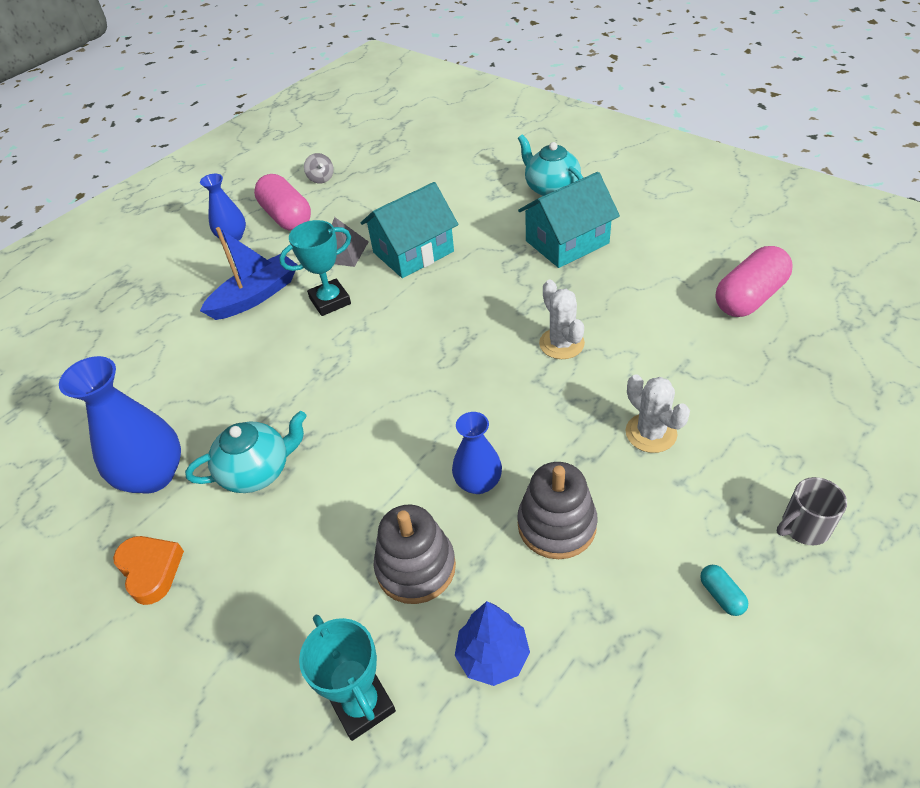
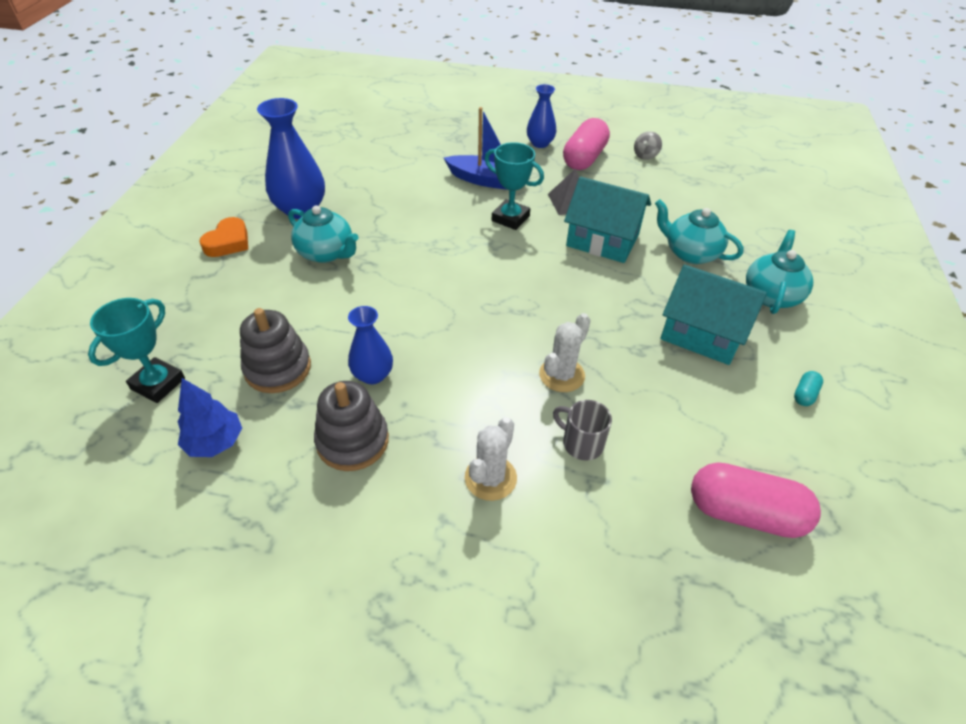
camera: 55 degrees right, 0 degrees up
turquoise capsule [700,565,748,616] -> turquoise capsule moved to [794,371,823,406]
grey mug [777,477,847,545] -> grey mug moved to [553,400,612,461]
none -> turquoise teapot [655,199,744,264]

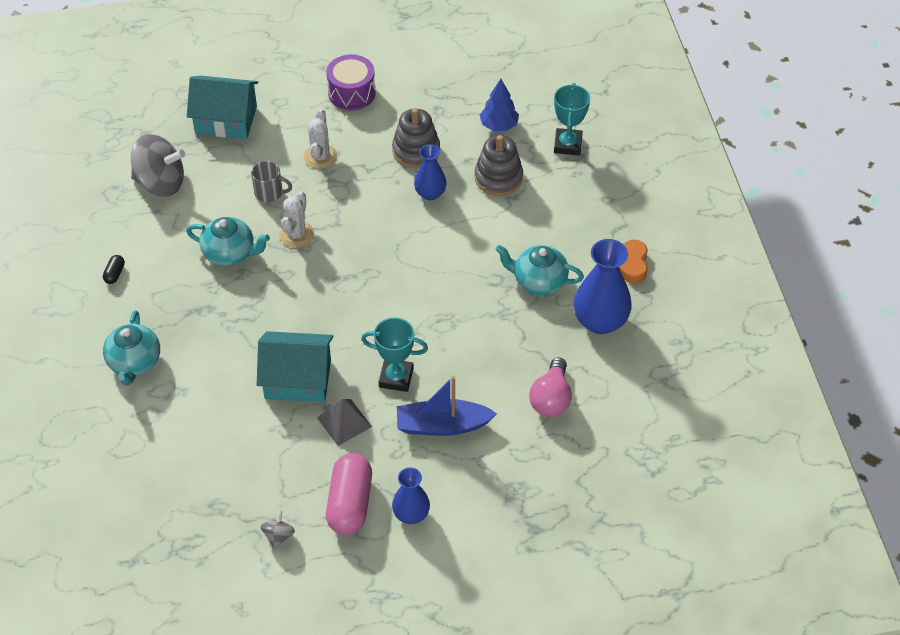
camera: 160 degrees right, 5 degrees up
turquoise teapot [655,199,744,264] -> turquoise teapot moved to [186,217,270,266]
turquoise house [660,264,767,365] -> turquoise house moved to [187,76,258,139]
pink capsule [691,462,821,538] -> grey spinning top [131,134,185,197]
turquoise capsule [794,371,823,406] -> black capsule [103,255,125,284]
none -> purple drum [326,54,376,110]
none -> pink light bulb [529,357,572,417]

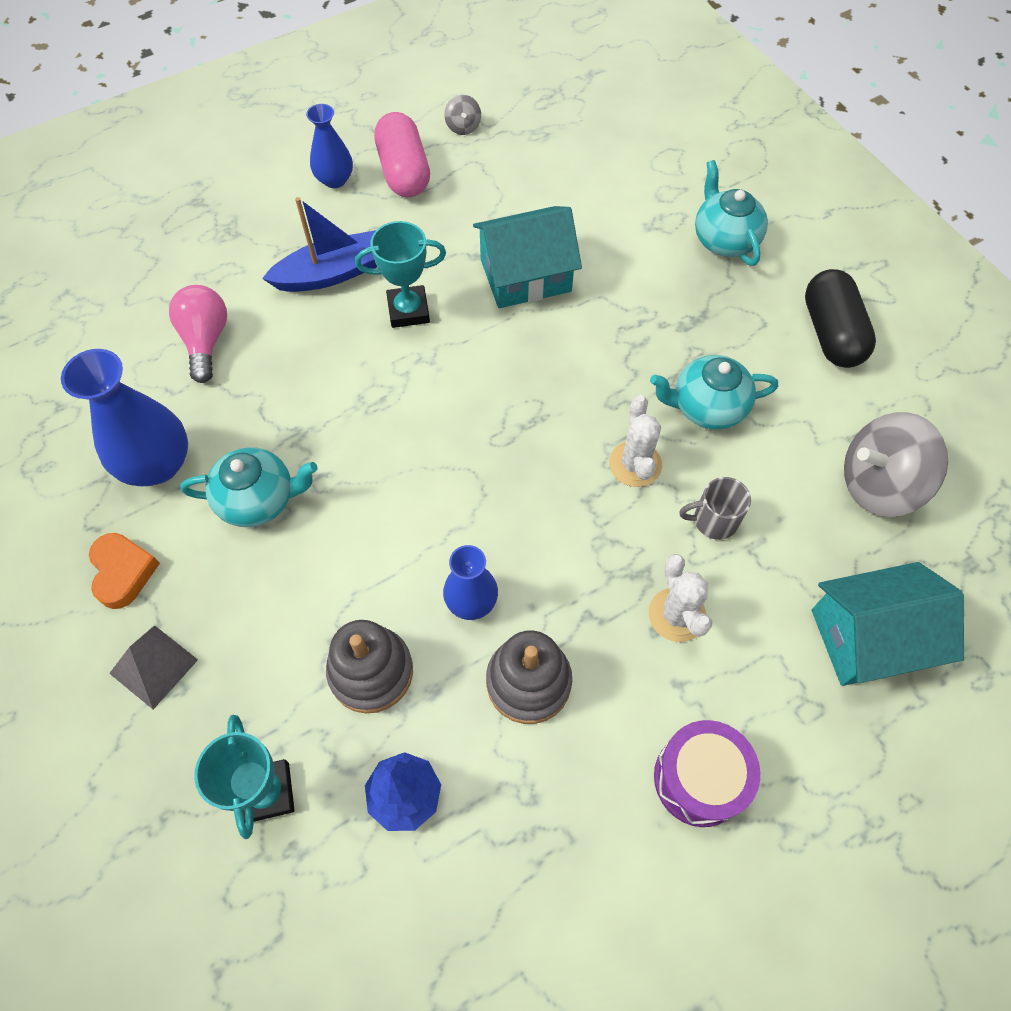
camera: 160 degrees right, 10 degrees up
black capsule [103,255,125,284] -> black capsule [805,269,876,368], size x2.35
grey pyramid [317,399,372,446] -> grey pyramid moved to [109,625,198,710]

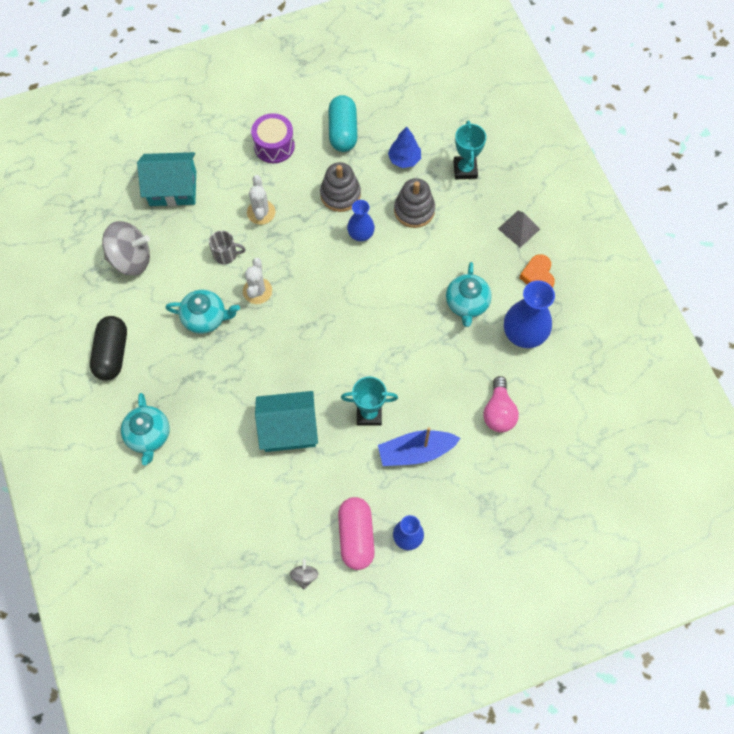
camera: 170 degrees left, 5 degrees up
turquoise teapot [180,447,318,527] -> turquoise teapot turned 90 degrees counterclockwise [446,262,492,327]
none -> turquoise capsule [328,95,357,152]

